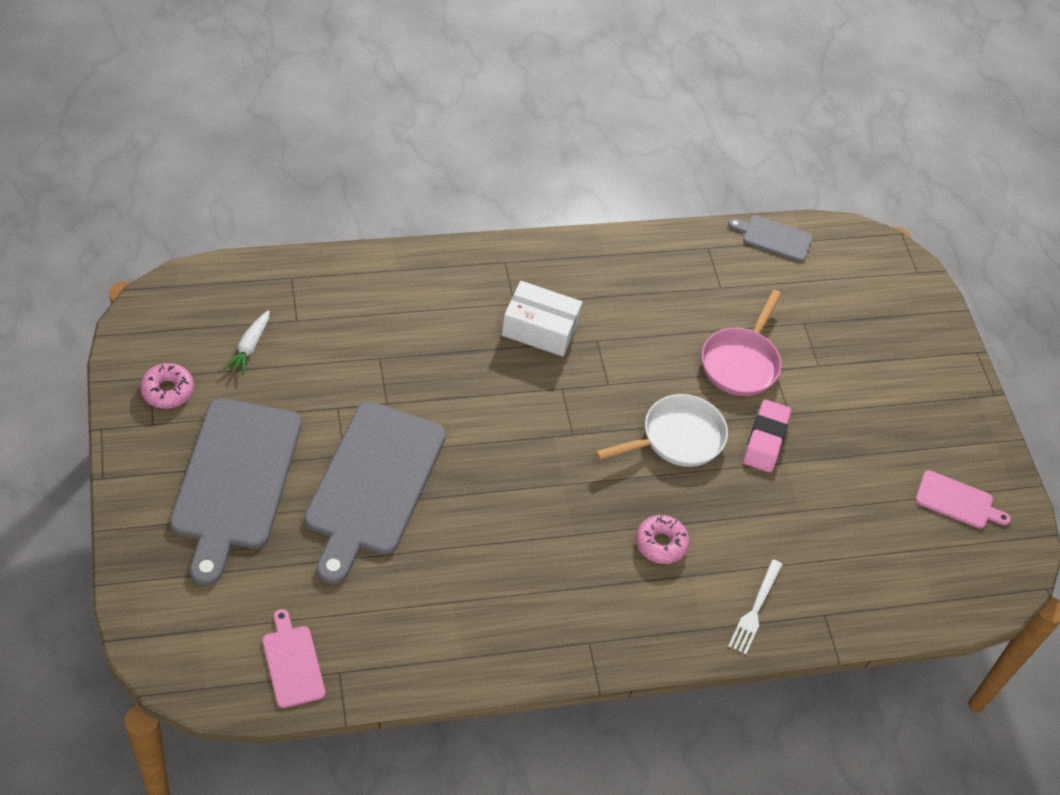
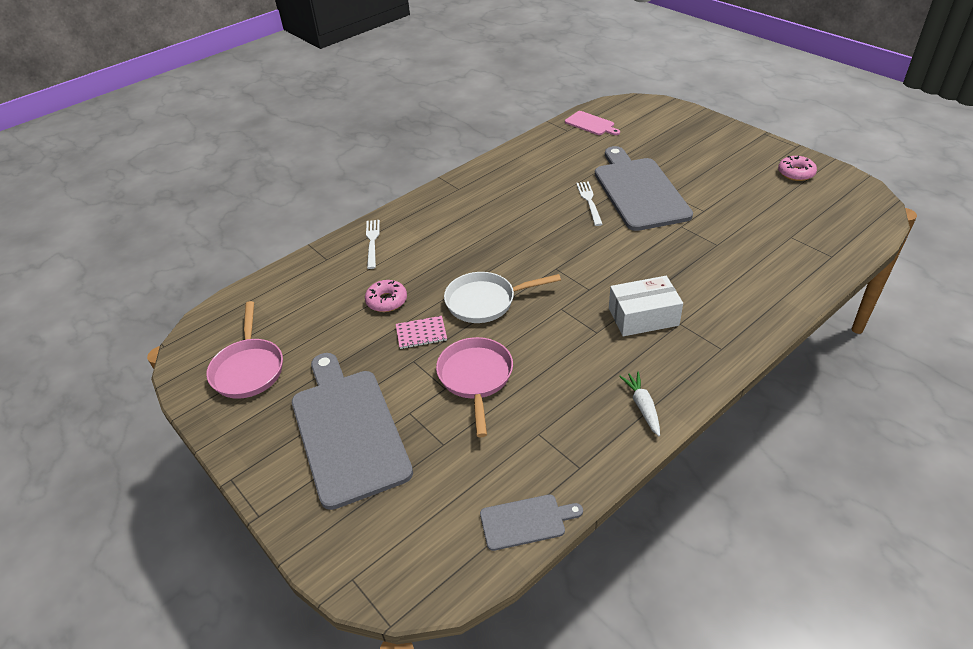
camera: 160 degrees right, 10 degrees down
grey cutting board [170,398,301,585] -> grey cutting board moved to [292,353,413,510]
white carrot [223,310,270,376] -> white carrot moved to [619,372,660,436]
white pan [596,394,728,467] -> white pan turned 45 degrees clockwise [444,272,561,323]
pink donut [636,515,690,564] -> pink donut moved to [365,280,407,312]
pink eraser [743,400,791,472] -> pink notebook [396,316,447,349]
pink cutting board [916,470,1011,529] -> pink pan [206,301,283,399]
none -> white fork [576,181,603,226]

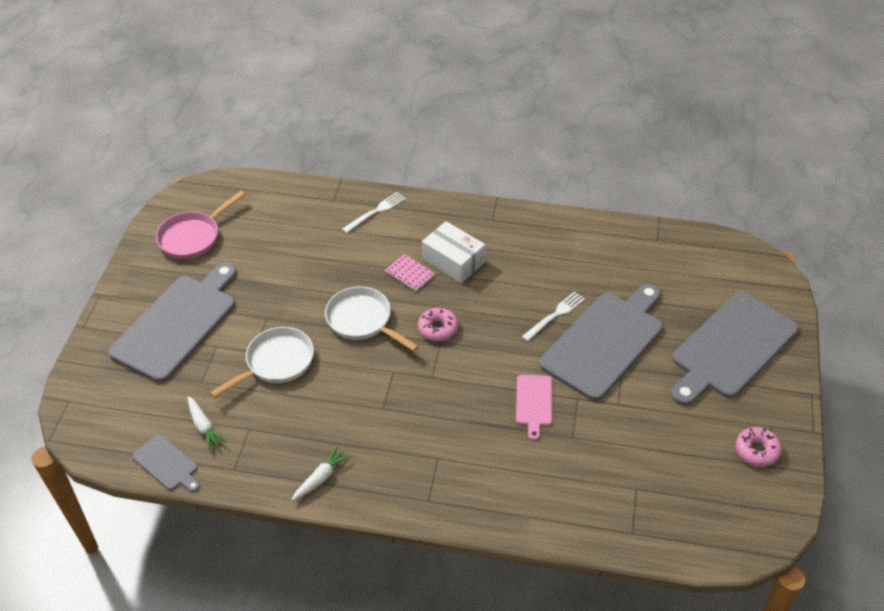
camera: 50 degrees right, 5 degrees up
pink donut [365,280,407,312] -> pink donut moved to [418,308,458,342]
pink notebook [396,316,447,349] -> pink notebook moved to [385,254,435,292]
pink pan [436,337,513,437] -> white pan [210,327,314,398]
pink cutting board [565,111,620,135] -> pink cutting board moved to [516,375,553,440]
white box [609,276,683,336] -> white box moved to [422,221,485,283]
none -> white carrot [188,396,227,451]
none -> grey cutting board [671,292,799,406]

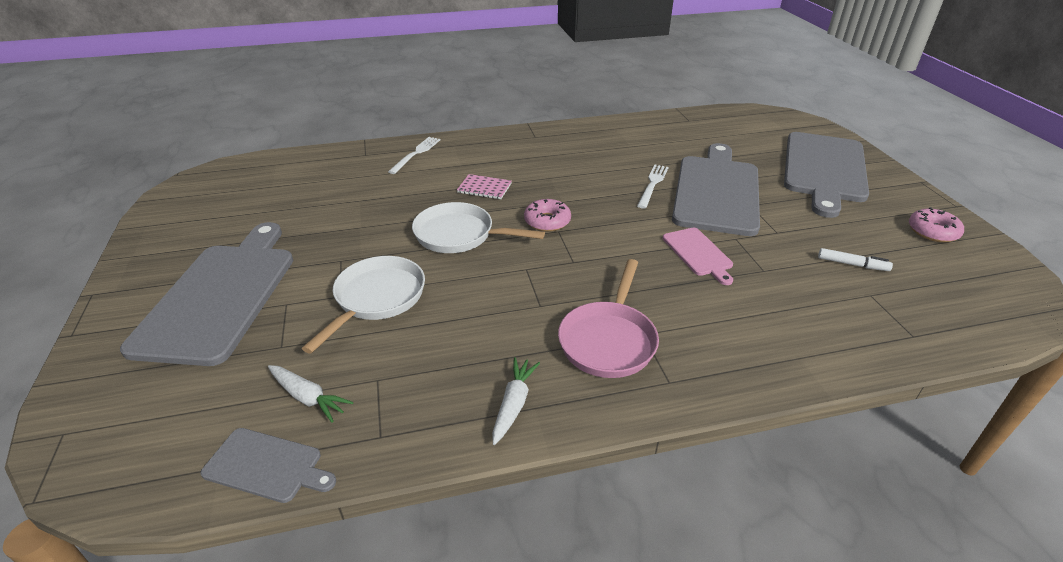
camera: 25 degrees left, 10 degrees down
pink pan [156,191,245,259] -> pink pan moved to [558,259,659,378]
white box [422,221,485,283] -> none
none -> white marker [818,248,893,271]

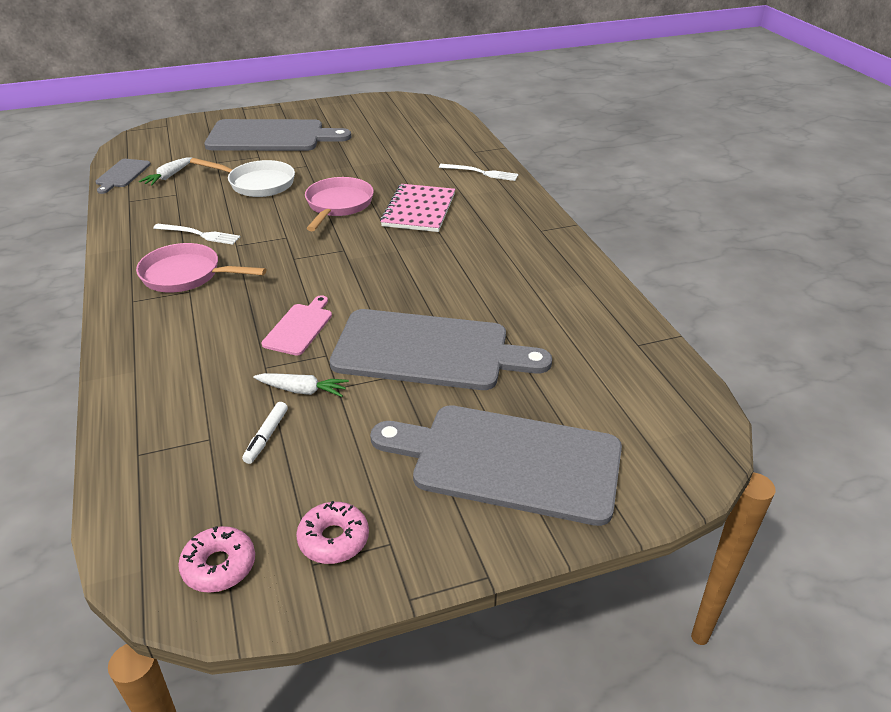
camera: 85 degrees right, 0 degrees up
white pan [412,202,545,253] -> pink pan [305,177,374,231]
pink notebook [457,174,512,199] -> pink notebook [380,184,455,232], size x1.78
white carrot [492,357,540,445] -> white carrot moved to [253,373,349,397]
pink donut [524,199,571,232] -> pink donut moved to [178,526,255,593]
white fork [637,164,668,209] -> white fork moved to [153,224,240,245]
pink cutting board [663,228,733,285] -> pink cutting board turned 135 degrees clockwise [261,295,332,355]

